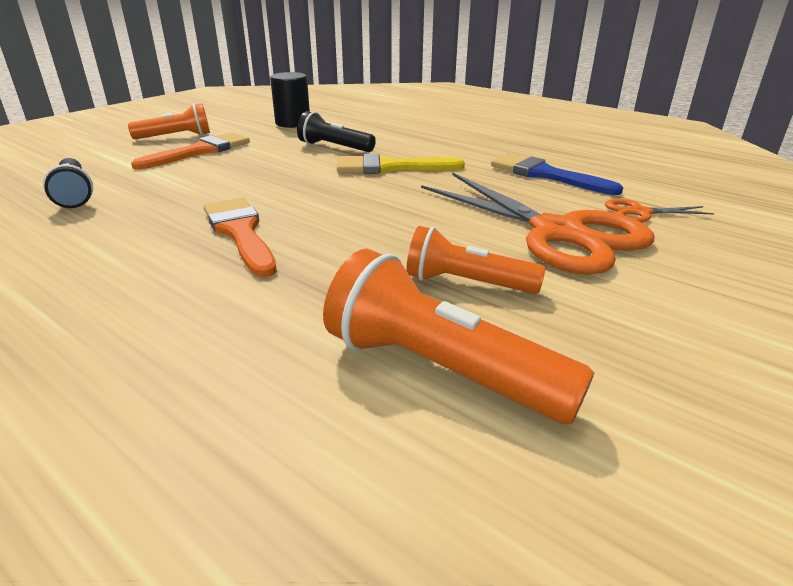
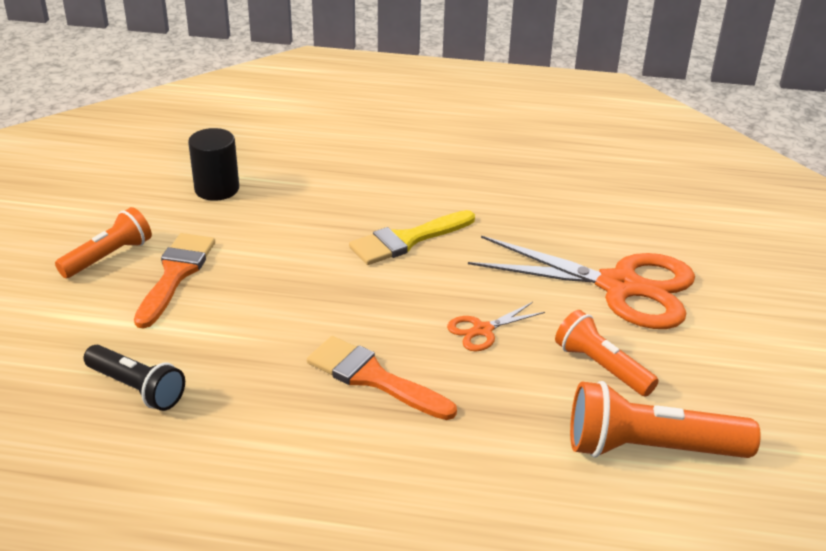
camera: 30 degrees left, 5 degrees up
black flashlight [297,111,376,152] -> none
orange flashlight [406,226,546,294] -> orange flashlight turned 60 degrees clockwise [555,310,659,397]
blue brush [491,153,623,195] -> none
orange scissors [605,199,714,223] -> orange scissors moved to [447,302,545,351]

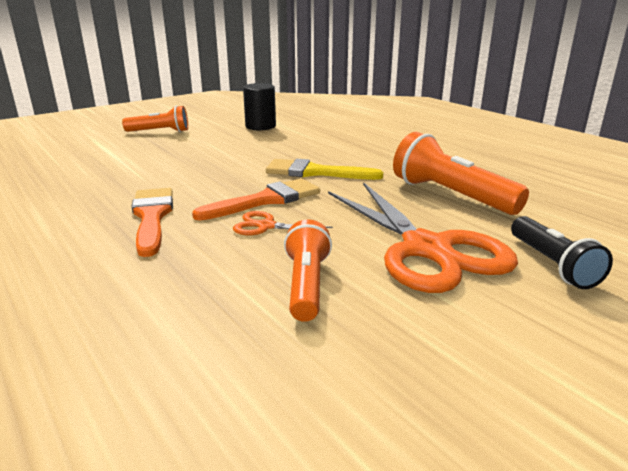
camera: 45 degrees right, 10 degrees down
black flashlight [84,345,185,411] -> black flashlight moved to [511,216,613,289]
orange brush [134,233,215,329] -> orange brush moved to [192,178,320,221]
orange flashlight [570,381,761,458] -> orange flashlight moved to [393,132,529,215]

